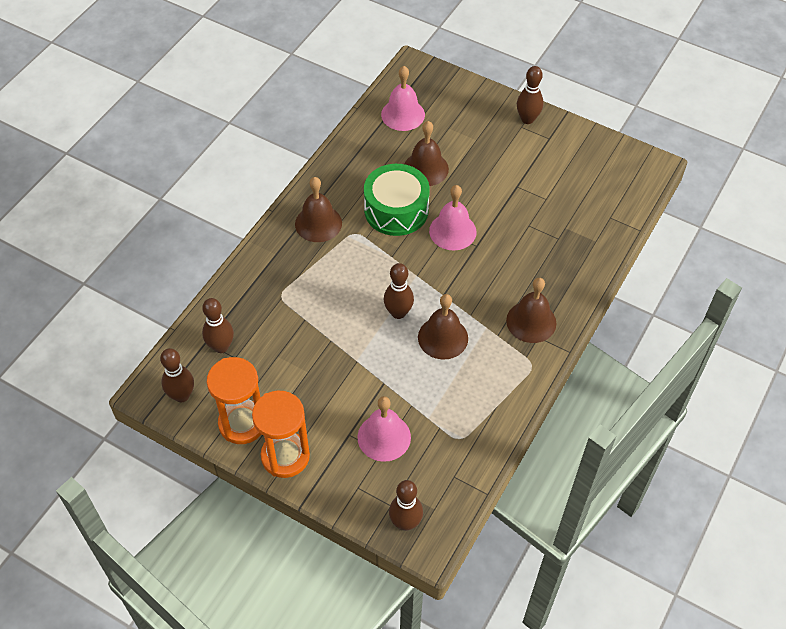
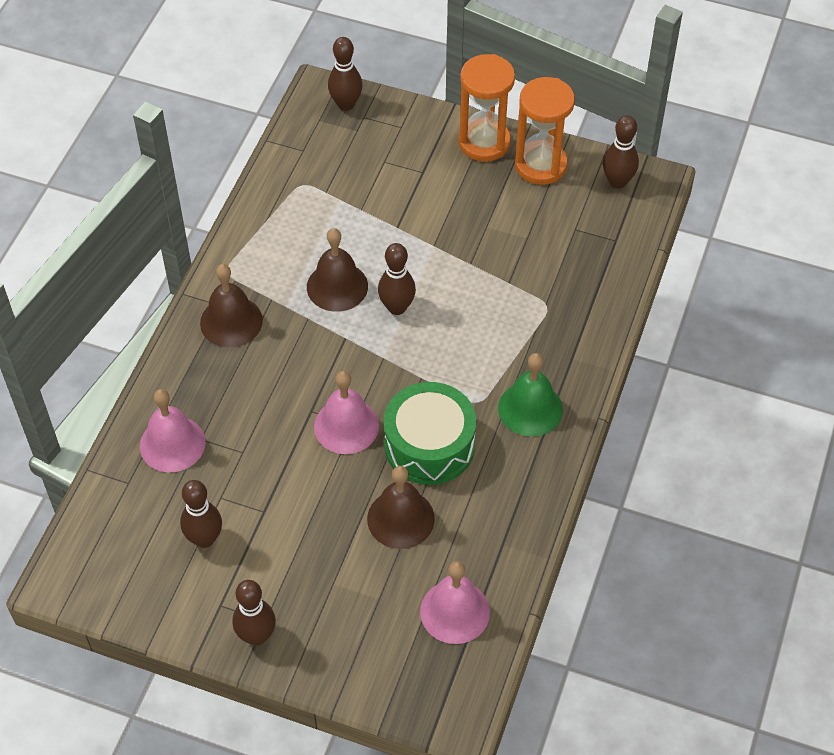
camera: 170 degrees right, 0 degrees up
brown bowling pin [202,298,234,353] -> brown bowling pin moved to [180,480,222,548]
brown bell [295,177,342,242] -> green bell [498,353,563,437]
pink bell [357,396,411,462] -> pink bell moved to [140,389,205,472]

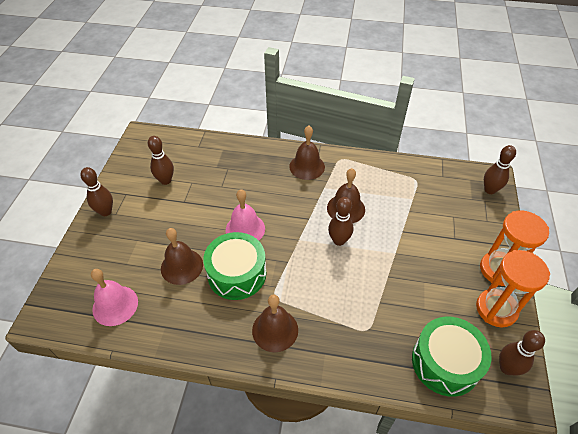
camera: 80 degrees right, 5 degrees down
pink bell [140,389,205,472] -> none
green bell [498,353,563,437] -> brown bell [252,295,298,352]
none -> green drum [412,317,492,397]

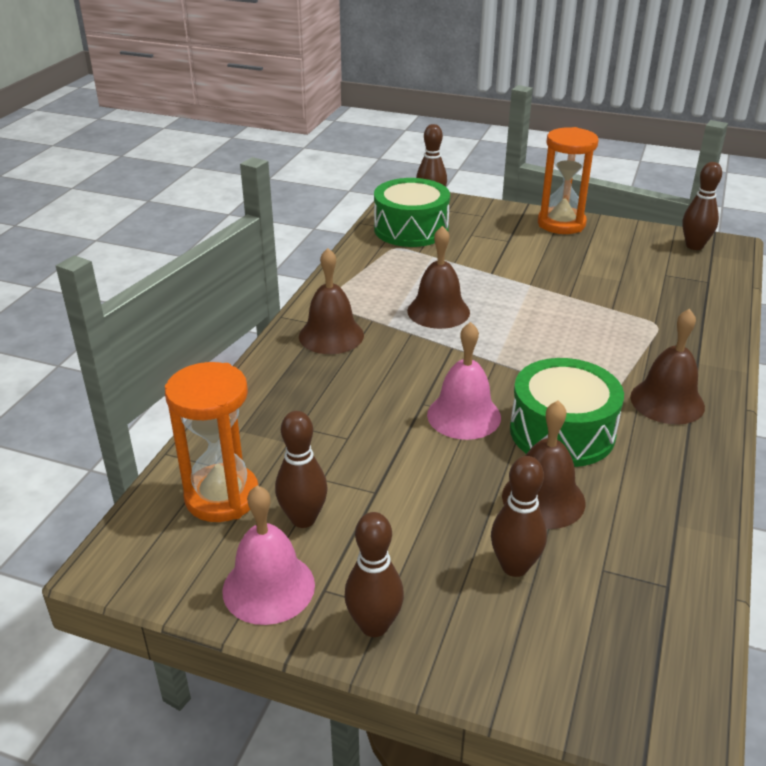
camera: 80 degrees left, 15 degrees down
pink bell [91,269,138,326] -> pink bell moved to [223,485,315,625]
brown bowling pin [328,197,354,246] -> brown bowling pin moved to [491,456,547,577]
green drum [412,317,492,397] -> green drum moved to [374,178,450,247]
orange hourglass [476,250,550,327] -> orange hourglass moved to [165,362,258,522]

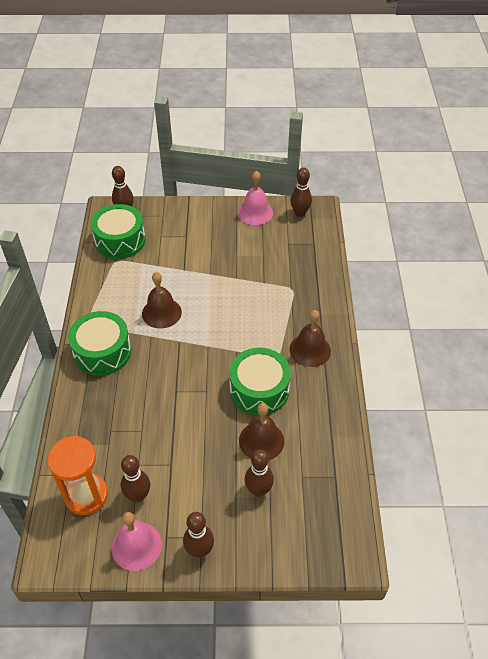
camera: 20 degrees left, 15 degrees up
brown bell [299,248,364,354] -> green drum [68,311,131,376]
pink bell [427,322,501,440] -> pink bell moved to [238,171,273,225]
orange hourglass [538,127,599,234] -> none

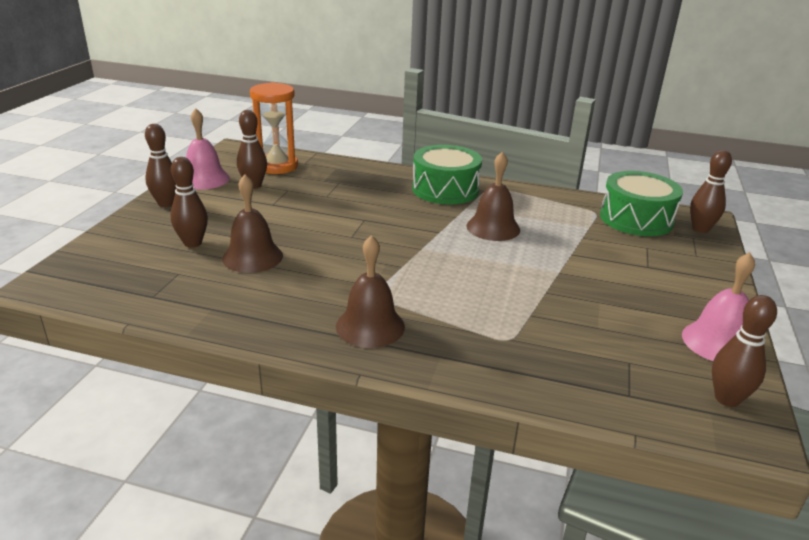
camera: 105 degrees right, 20 degrees down
green drum [229,348,291,415] -> none

